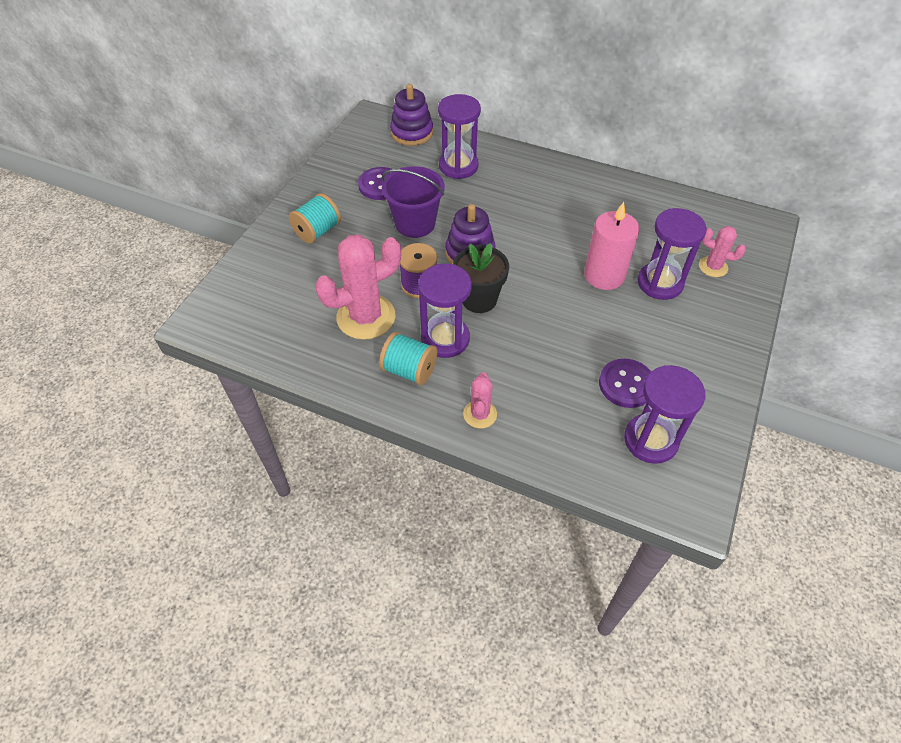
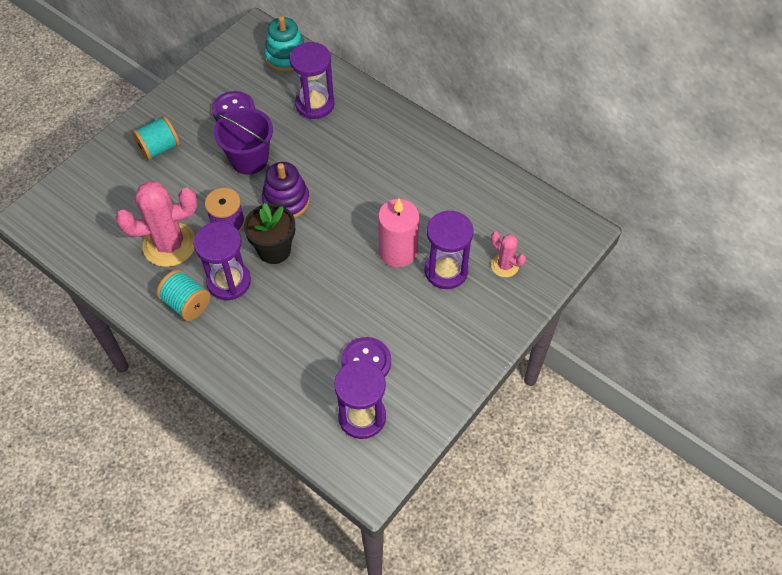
camera: 15 degrees right, 5 degrees up
purple stacking toy [390,84,433,146] -> turquoise stacking toy [264,16,305,72]
pink cactus [463,372,497,428] -> none

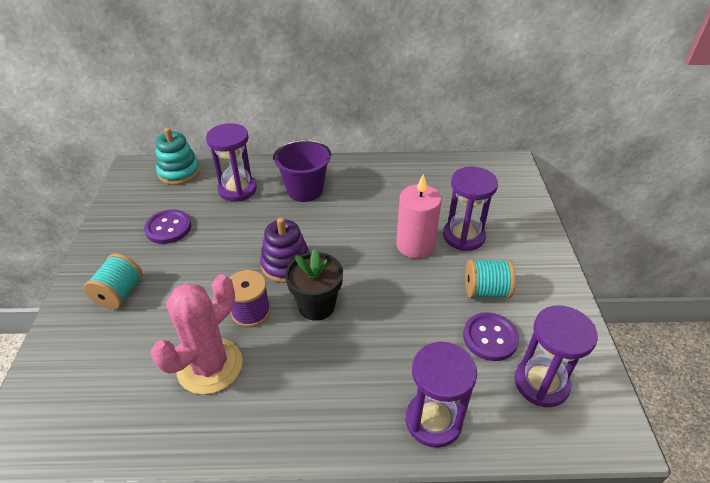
camera: 40 degrees left, 15 degrees down
turquoise spool [156,269,211,321] -> turquoise spool moved to [465,259,516,298]
purple hourglass [194,222,251,300] -> purple hourglass moved to [406,341,477,448]
purple bucket [214,108,273,174] -> purple bucket moved to [273,140,331,202]
pink cactus [491,232,526,277] -> none

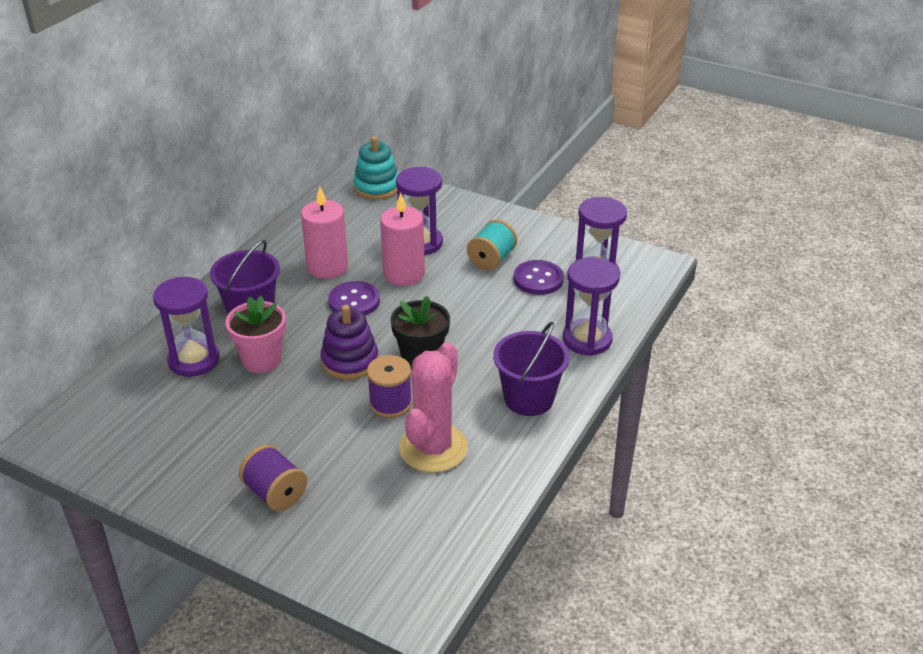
camera: 60 degrees left, 5 degrees down
turquoise spool [84,254,143,309] -> purple spool [239,444,307,511]
purple button [144,209,191,244] -> purple button moved to [328,281,380,316]
pink cactus [151,275,243,394] -> pink cactus turned 45 degrees clockwise [399,342,468,473]
turquoise stacking toy [156,128,200,185] -> turquoise stacking toy moved to [353,136,398,200]
none -> pink flower pot [225,296,286,373]
none -> pink candle [301,187,348,279]
none -> purple bucket [493,322,569,416]

